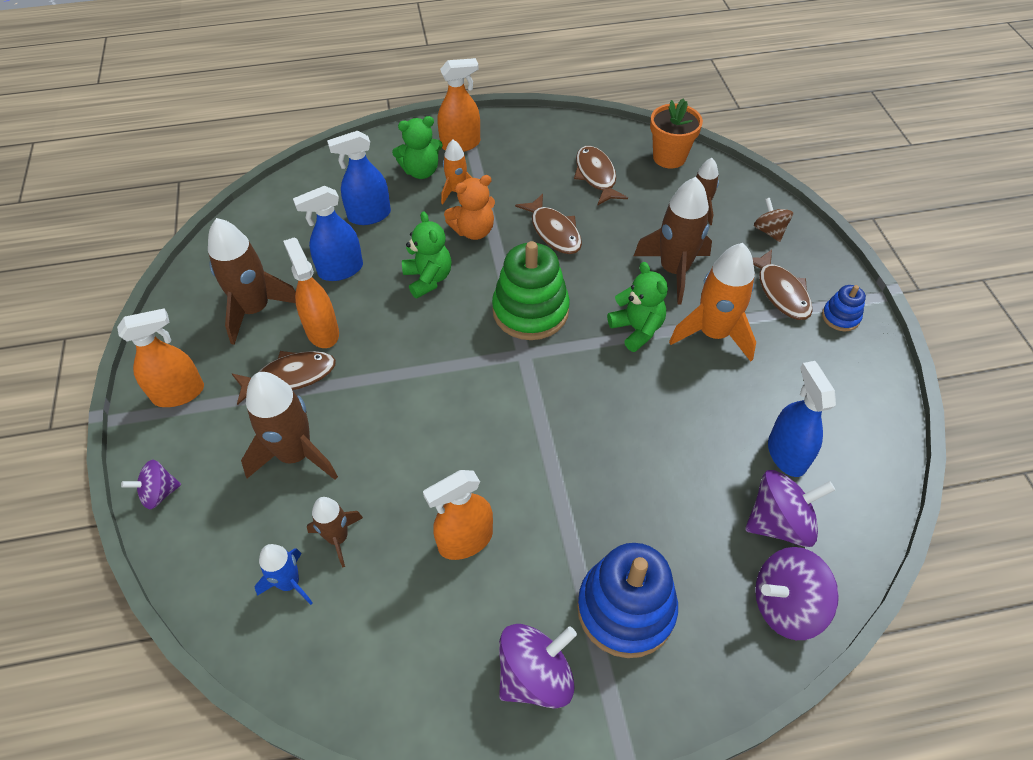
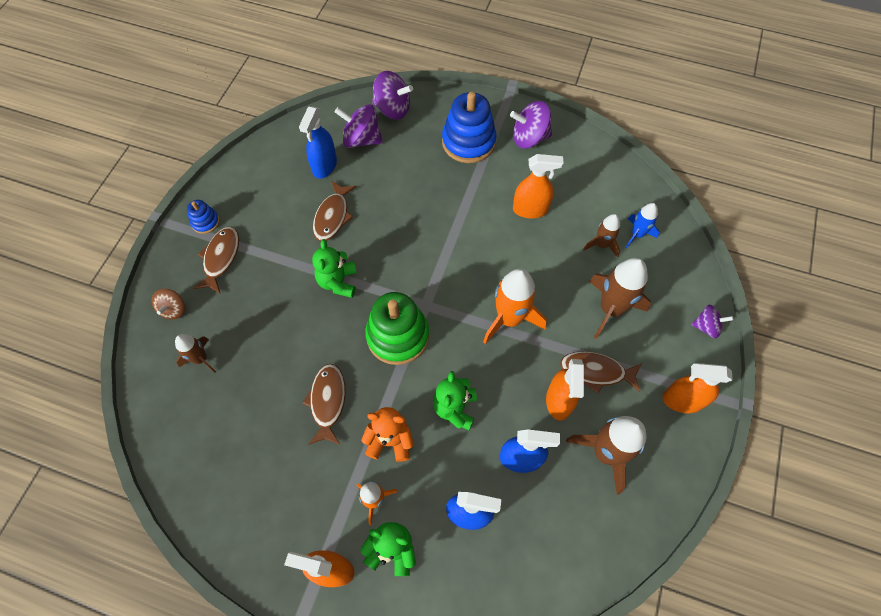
camera: 150 degrees left, 10 degrees up
brown fish [574,146,628,206] -> brown fish moved to [313,181,356,241]
brown rocket [634,177,712,304] -> none
orange flower pot [650,98,703,168] -> none
orange rocket [669,243,756,361] -> orange rocket moved to [483,269,547,344]

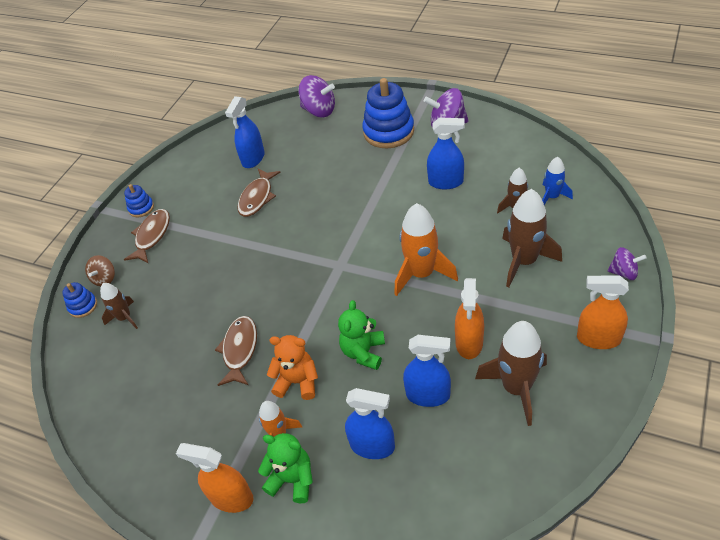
camera: 10 degrees right, 15 degrees down
green teddy bear [312,239,357,298] -> none
purple spinning top [335,104,383,148] -> none
green stacking toy [365,292,429,365] -> none
orange spray bottle [513,154,564,218] -> blue spray bottle [427,117,465,189]
brown fish [560,351,642,394] -> none
none -> blue stacking toy [62,282,97,318]

